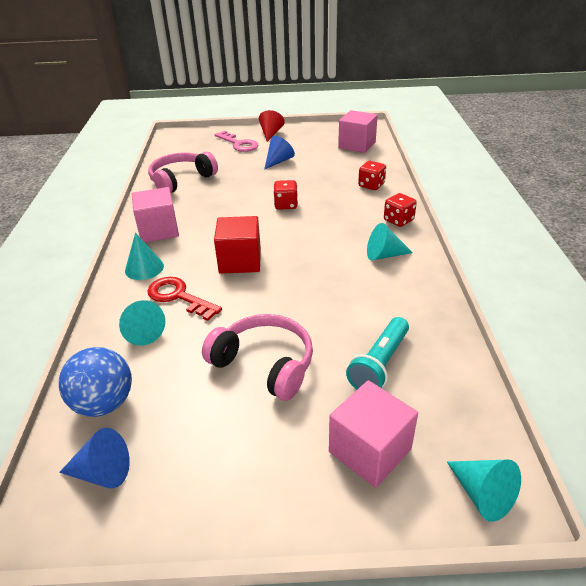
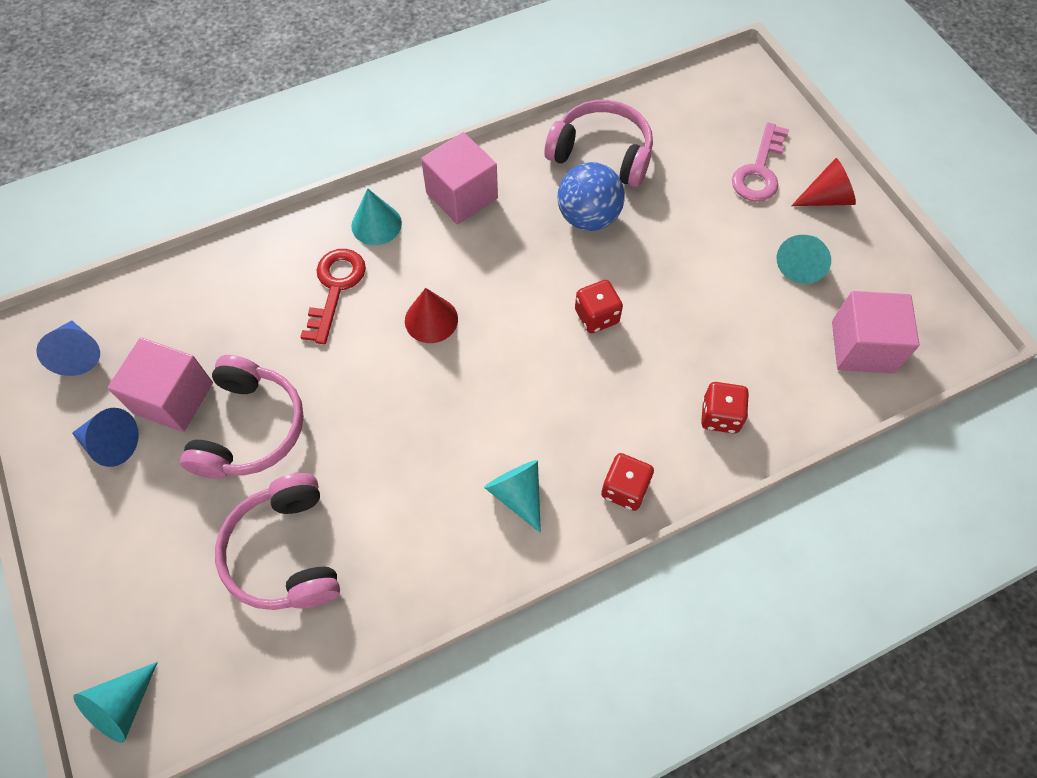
camera: 65 degrees right, 25 degrees up
blue ball [59,347,132,417] -> blue ball moved to [558,162,625,231]
turquoise cone [119,300,165,346] -> turquoise cone moved to [777,235,831,284]
red cube [214,216,261,274] -> red cone [405,288,458,343]
blue cone [264,136,295,170] -> blue cone moved to [72,408,139,467]
pink cube [329,380,418,488] -> pink cube moved to [108,337,213,432]
turquoise flashlight [346,317,409,389] -> pink headphones [215,473,340,610]

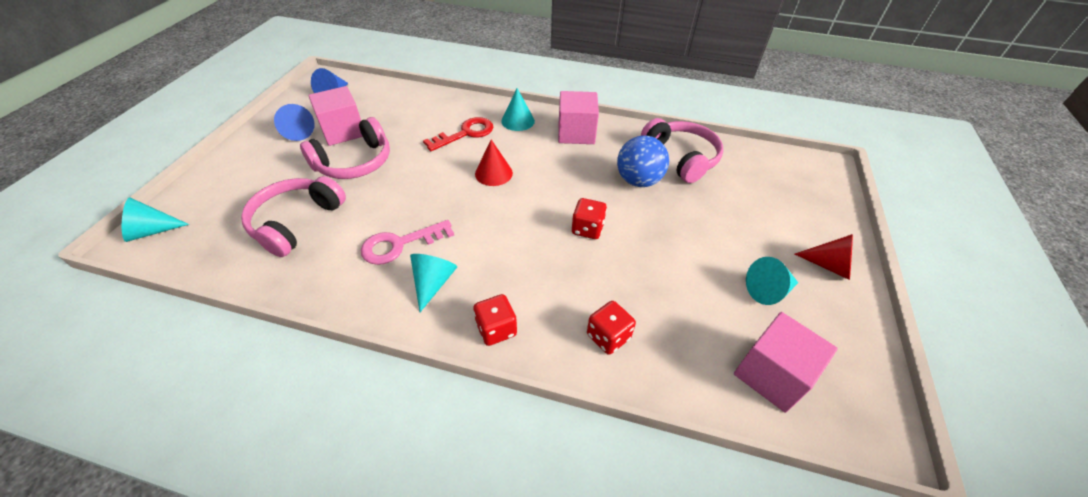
camera: 40 degrees right, 15 degrees down
pink key [732,122,789,202] -> pink key moved to [361,220,454,265]

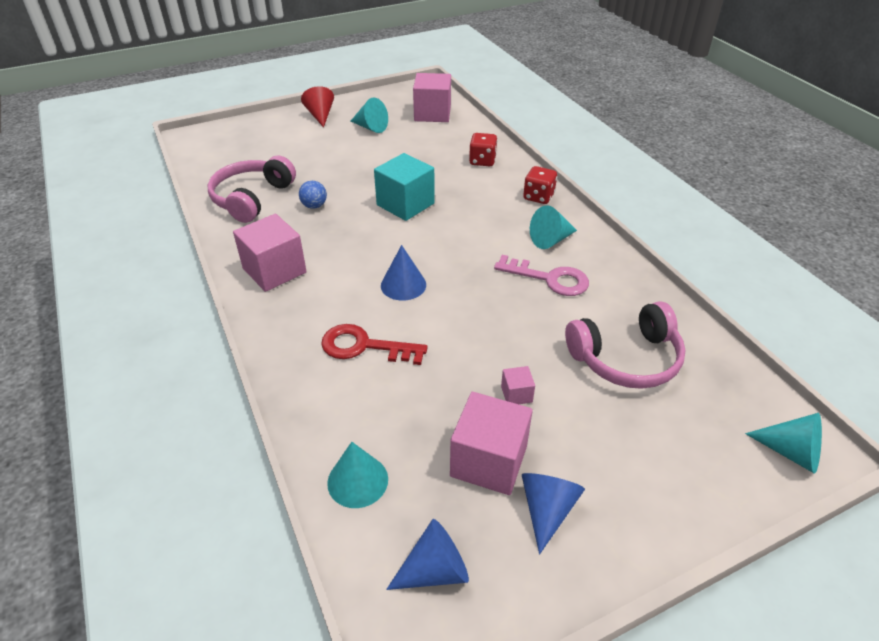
camera: 130 degrees left, 5 degrees down
pink headphones [300,117,390,179] -> pink cube [501,366,535,404]
red cone [475,139,513,186] -> blue cone [381,245,426,301]
turquoise cone [501,88,535,131] -> turquoise cone moved to [327,442,388,508]
red dice [571,198,607,239] -> turquoise cube [374,153,435,221]
blue ball [617,135,669,187] -> blue ball [299,181,327,209], size x0.53

